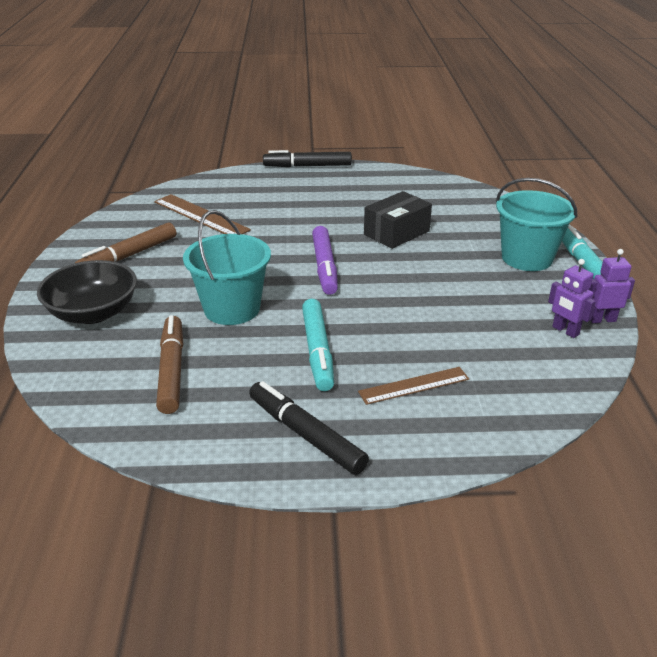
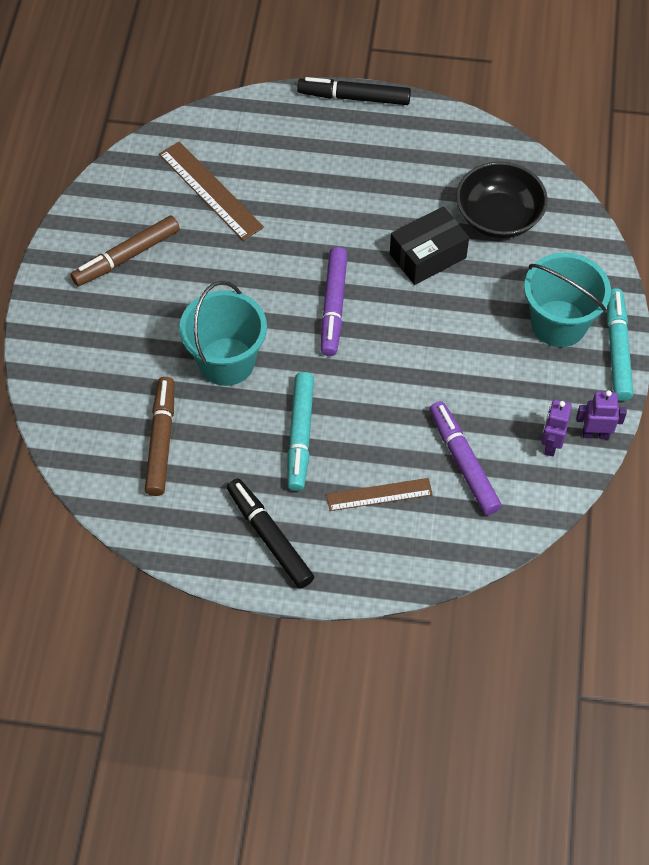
camera: 10 degrees right, 25 degrees up
black bowl [37,260,137,324] -> black bowl moved to [456,162,548,238]
purple robot [548,259,596,338] -> purple robot turned 45 degrees clockwise [541,399,572,456]
none -> purple marker [430,401,502,515]

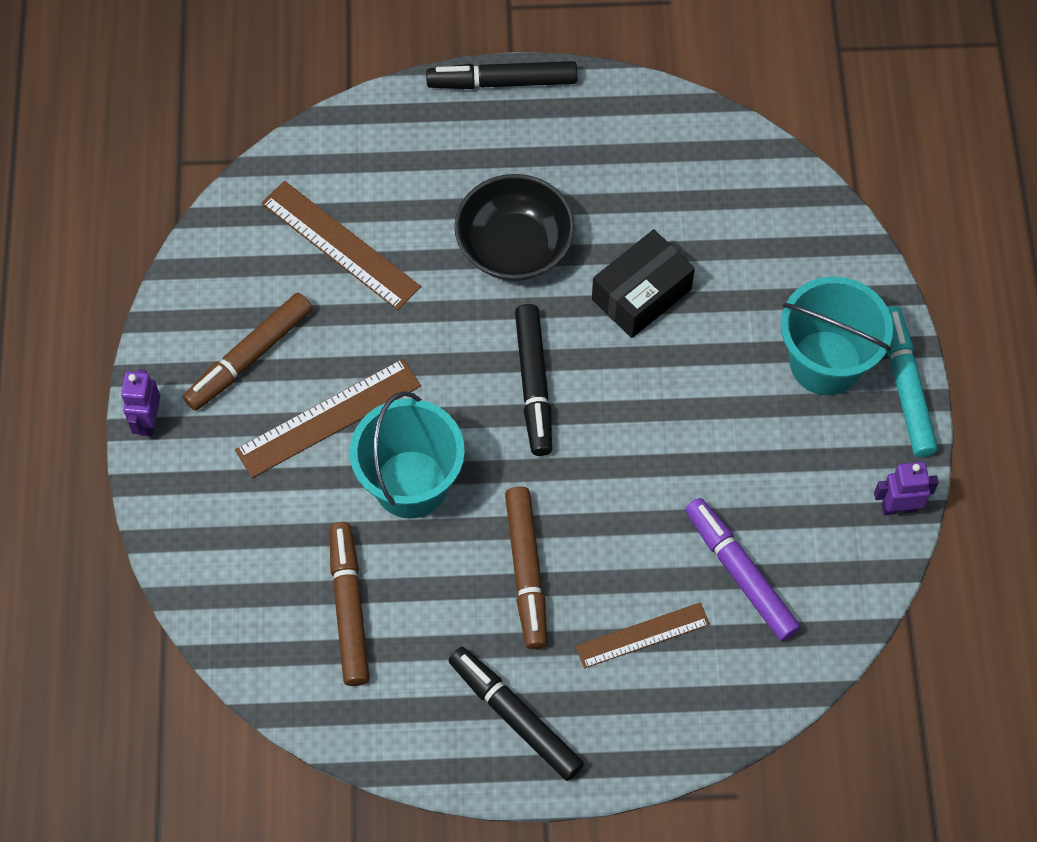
camera: 10 degrees left, 5 degrees up
turquoise marker [287,372,314,491] -> brown marker [505,487,547,649]
purple marker [321,247,348,356] -> black marker [515,304,552,456]
black bowl [456,162,548,238] -> black bowl moved to [454,174,575,281]
purple robot [541,399,572,456] -> purple robot moved to [121,369,160,436]
none -> brown ruler [235,359,421,478]

